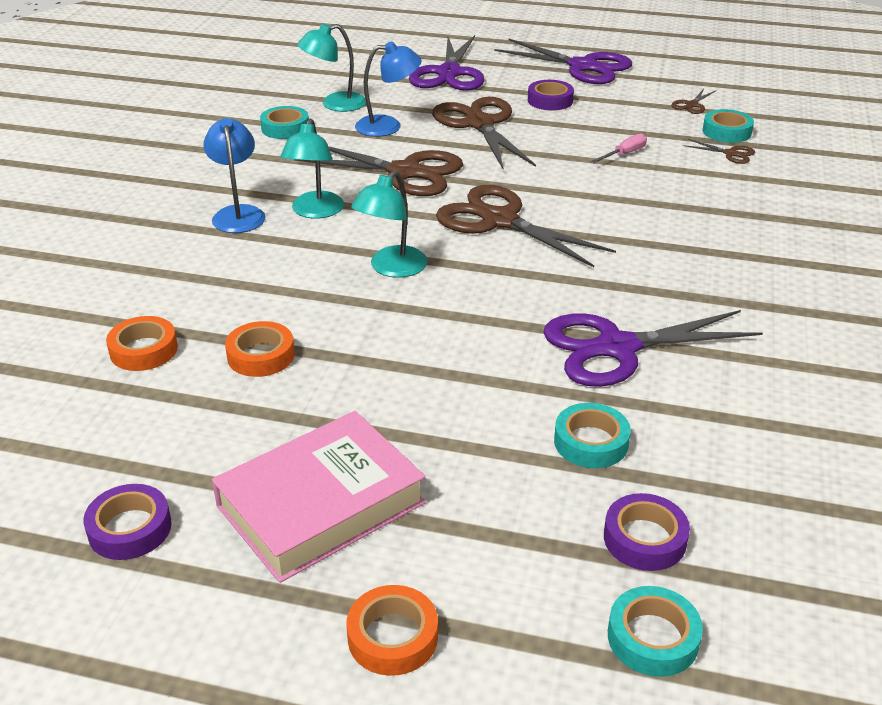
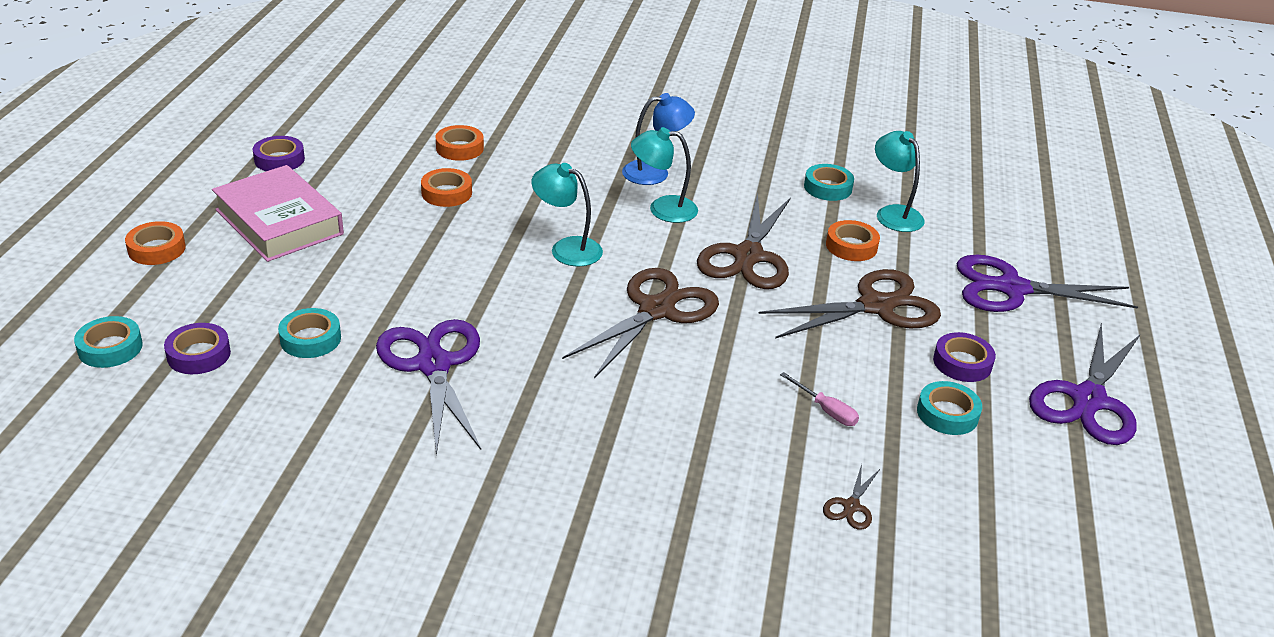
camera: 85 degrees right, 0 degrees up
blue lamp [355,41,422,137] -> orange tape [826,220,880,261]
brown scissors [671,89,715,114] -> none
turquoise tape [703,109,754,143] -> turquoise tape moved to [917,381,982,435]

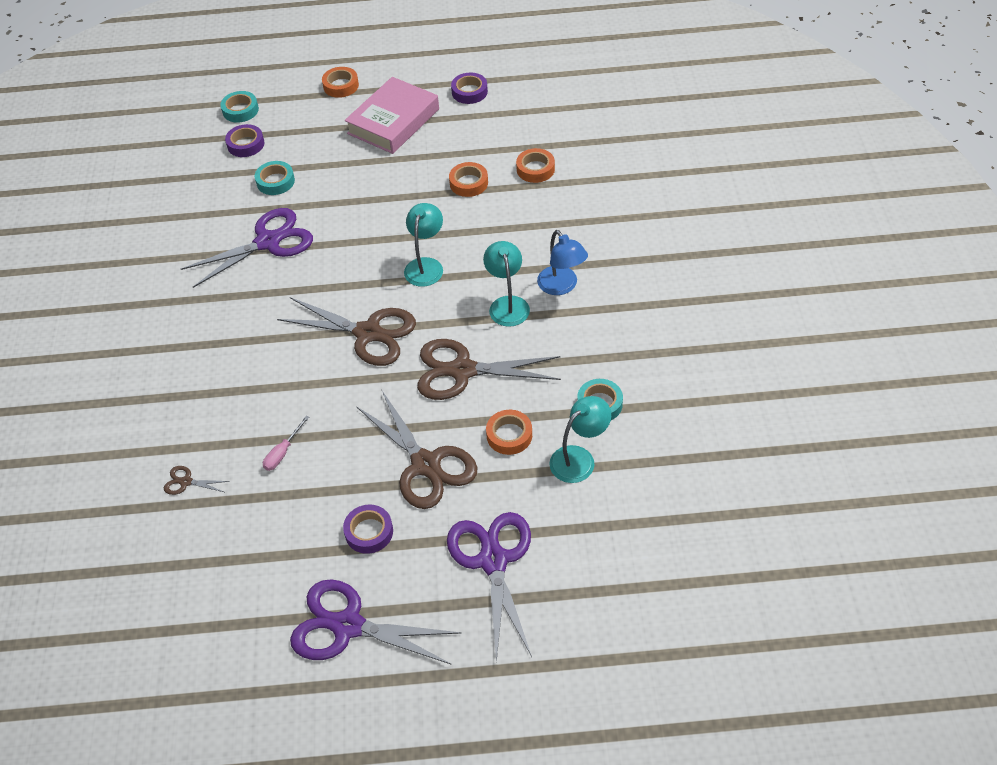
camera: 80 degrees right, 15 degrees up
turquoise tape [917,381,982,435] -> none

